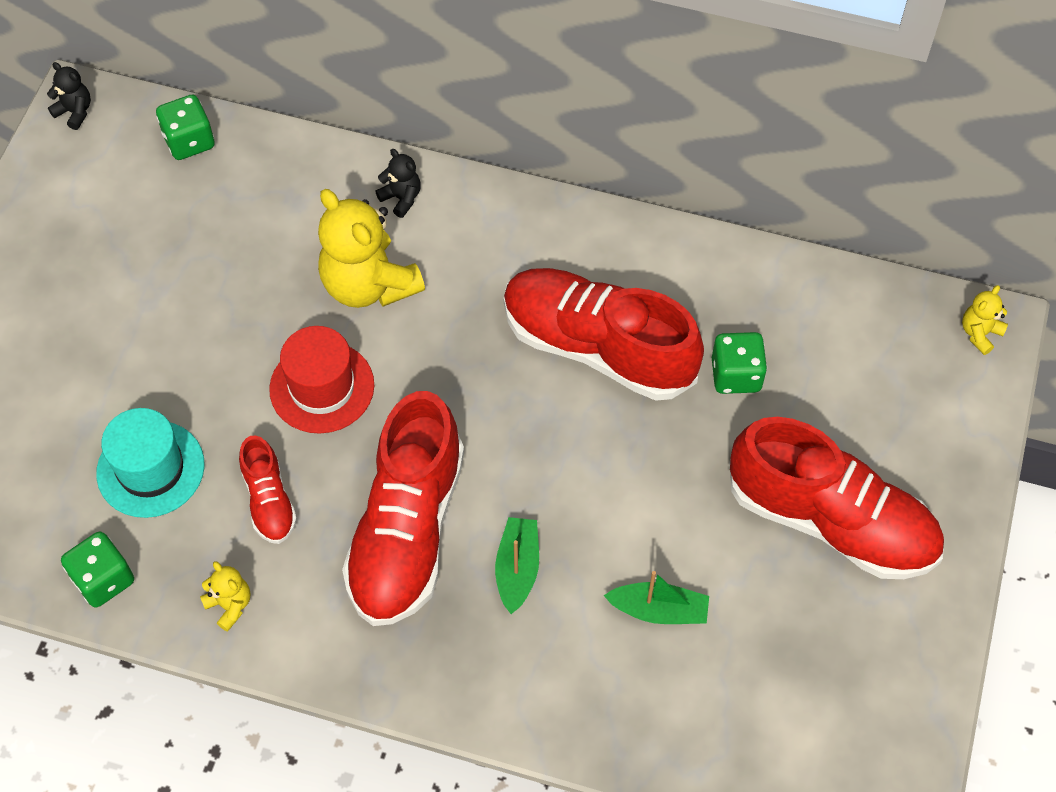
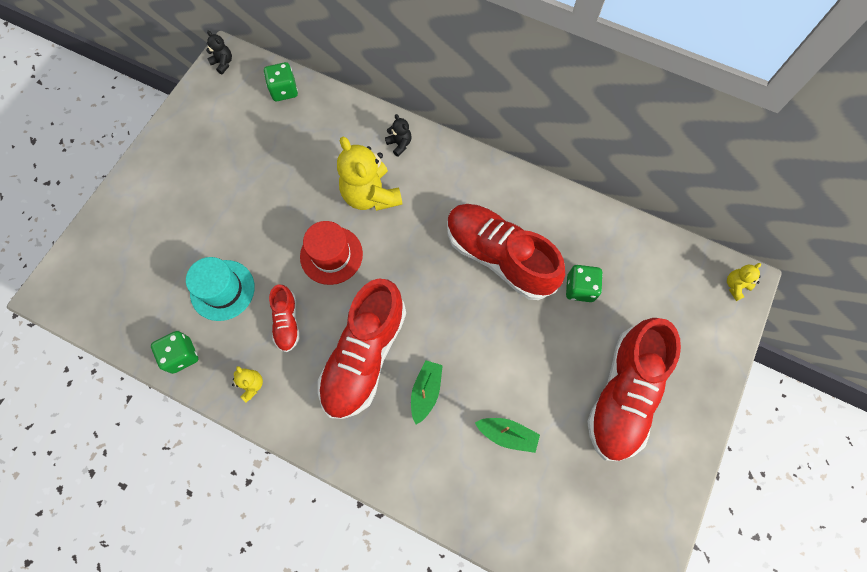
camera: 10 degrees right, 10 degrees up
red shoe [729,417,944,579] -> red shoe turned 75 degrees clockwise [587,318,681,461]

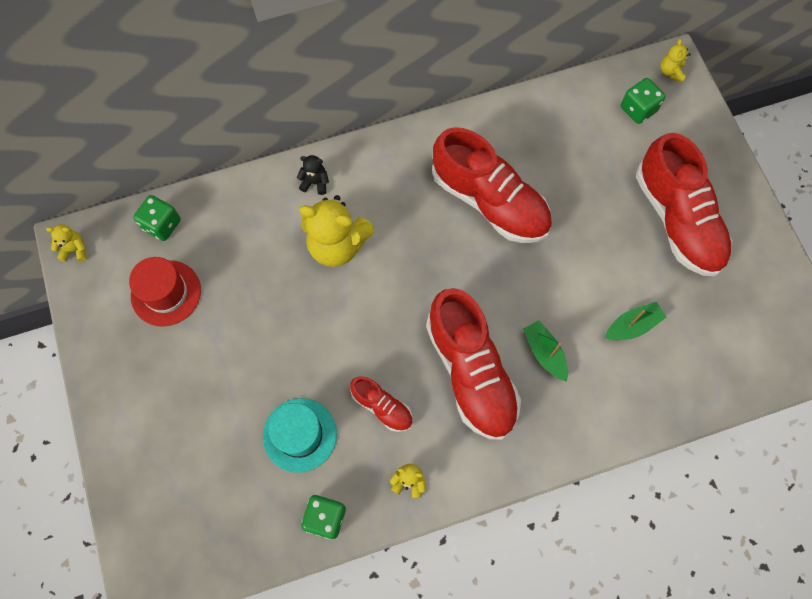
camera: 45 degrees left, 0 degrees up
black teddy bear [206,31,232,74] -> yellow teddy bear [46,224,87,262]
red hat [300,221,363,285] -> red hat moved to [129,257,201,327]
red shoe [447,204,565,300] -> red shoe turned 135 degrees counterclockwise [432,127,552,243]
green dice [566,265,603,302] -> green dice moved to [621,78,665,124]

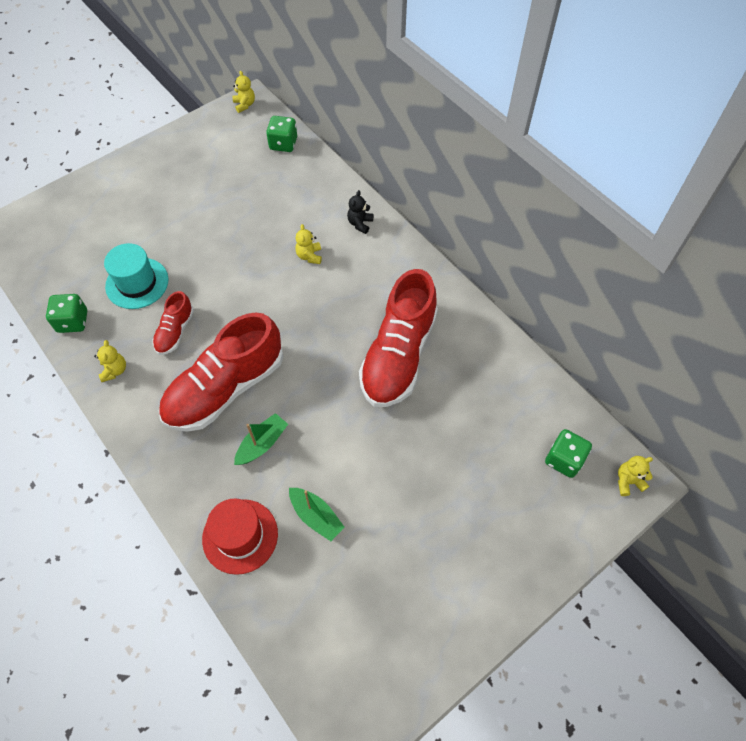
camera: 70 degrees right, 10 degrees down
red hat [129,257,201,327] -> red hat moved to [202,499,278,575]
black teddy bear [297,155,329,195] -> black teddy bear turned 150 degrees counterclockwise [347,190,373,234]
yellow teddy bear [299,195,374,267] -> yellow teddy bear [295,224,322,264], size x0.46
red shoe [636,133,732,276] -> none

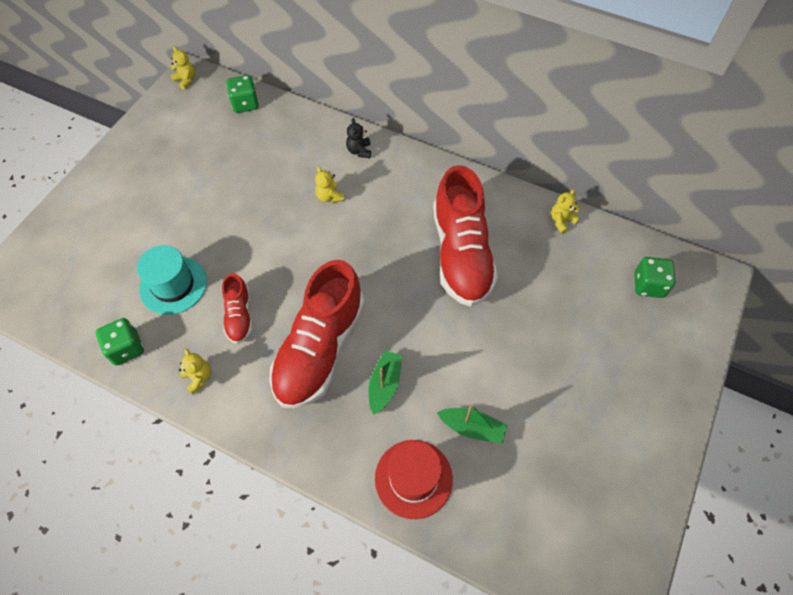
camera: 25 degrees left, 0 degrees up
yellow teddy bear [618,456,653,496] -> yellow teddy bear moved to [551,189,580,234]

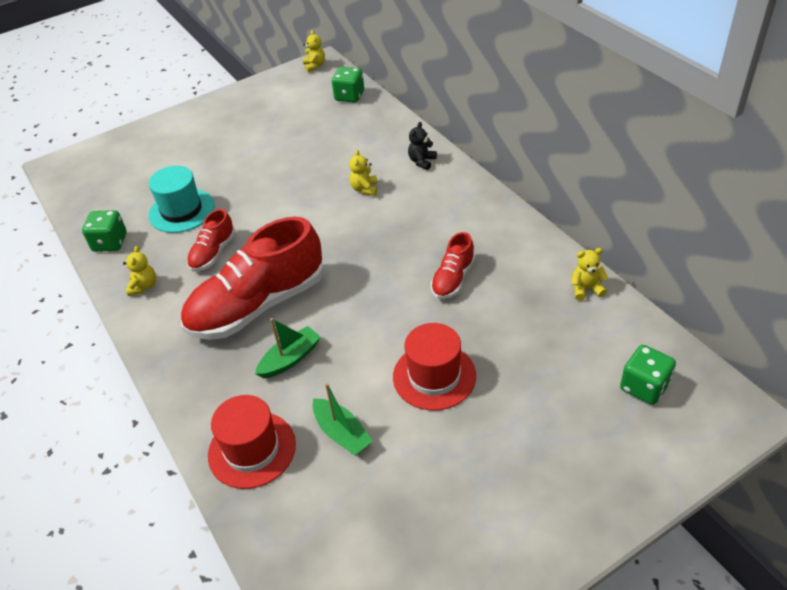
camera: 35 degrees right, 15 degrees down
red shoe [433,165,498,307] -> red shoe [431,232,475,299], size x0.48
none -> red hat [393,323,476,411]

